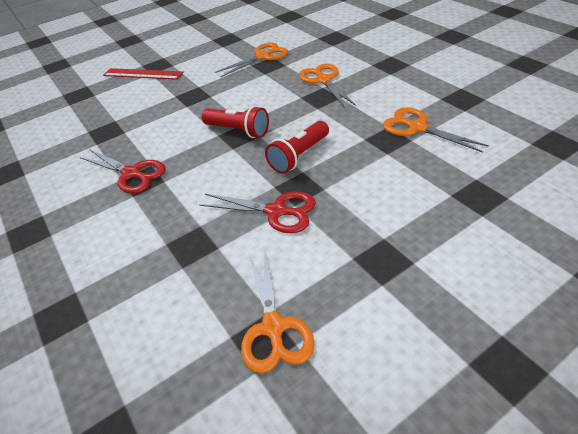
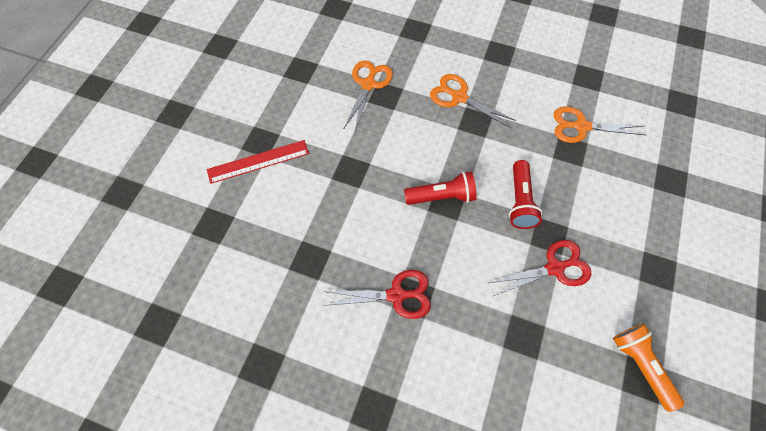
camera: 40 degrees left, 20 degrees up
orange scissors [241,251,314,373] -> orange flashlight [613,324,684,412]

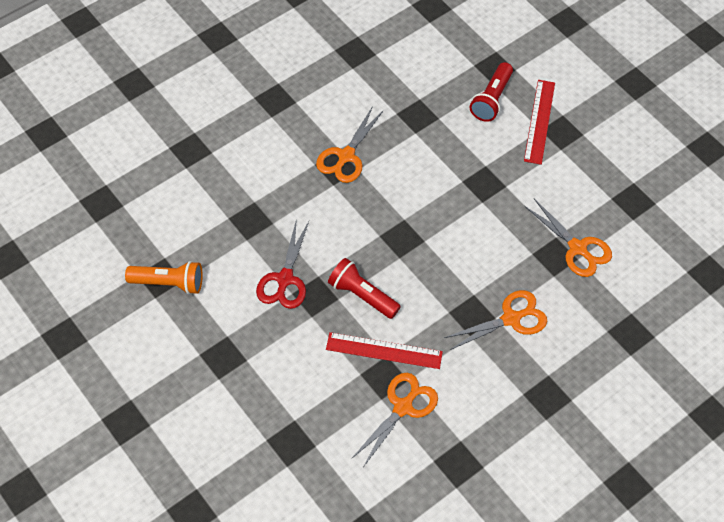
camera: 120 degrees right, 5 degrees down
red scissors [324,270,431,319] -> orange scissors [316,106,384,183]
red flashlight [404,172,477,205] -> red flashlight moved to [470,62,513,122]
none -> red ruler [326,332,443,369]

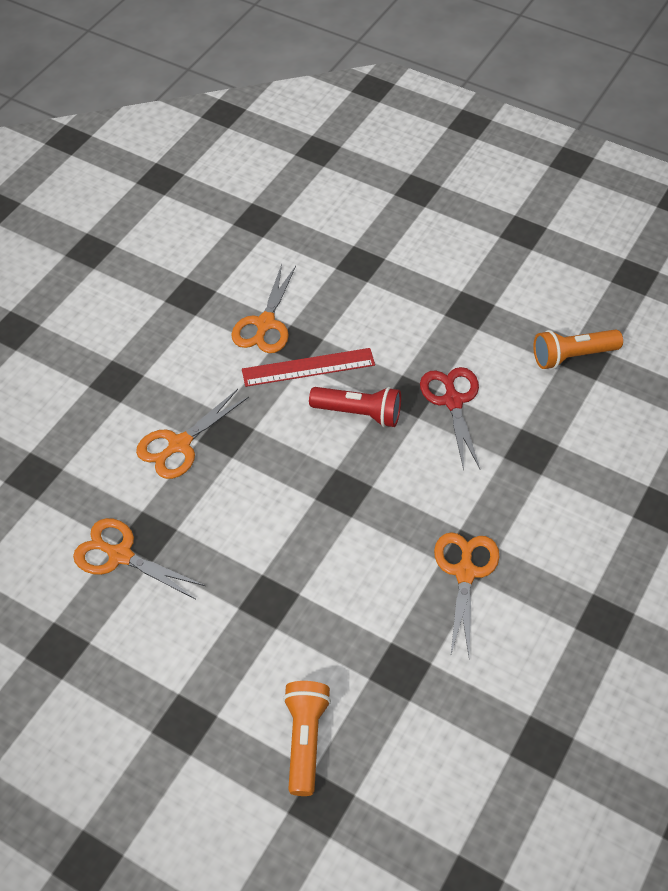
camera: 160 degrees right, 5 degrees down
red flashlight [470,62,513,122] -> orange flashlight [283,681,331,796]
red ruler [524,80,555,165] -> none

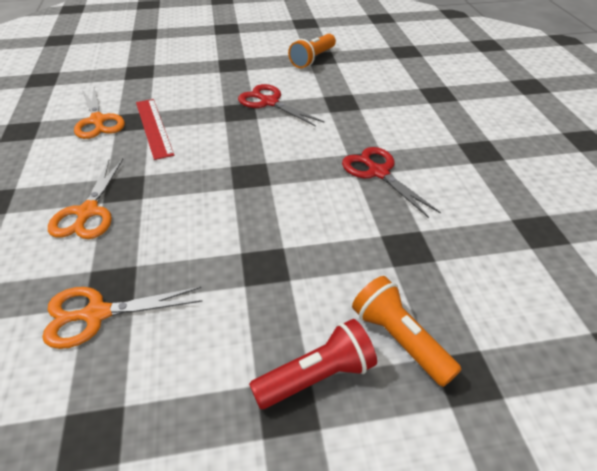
camera: 40 degrees left, 10 degrees down
red ruler [242,348,375,387] -> red ruler turned 60 degrees counterclockwise [136,99,174,160]
red flashlight [309,387,401,427] -> red flashlight moved to [249,319,377,409]
orange scissors [434,533,500,656] -> red scissors [342,147,441,218]

